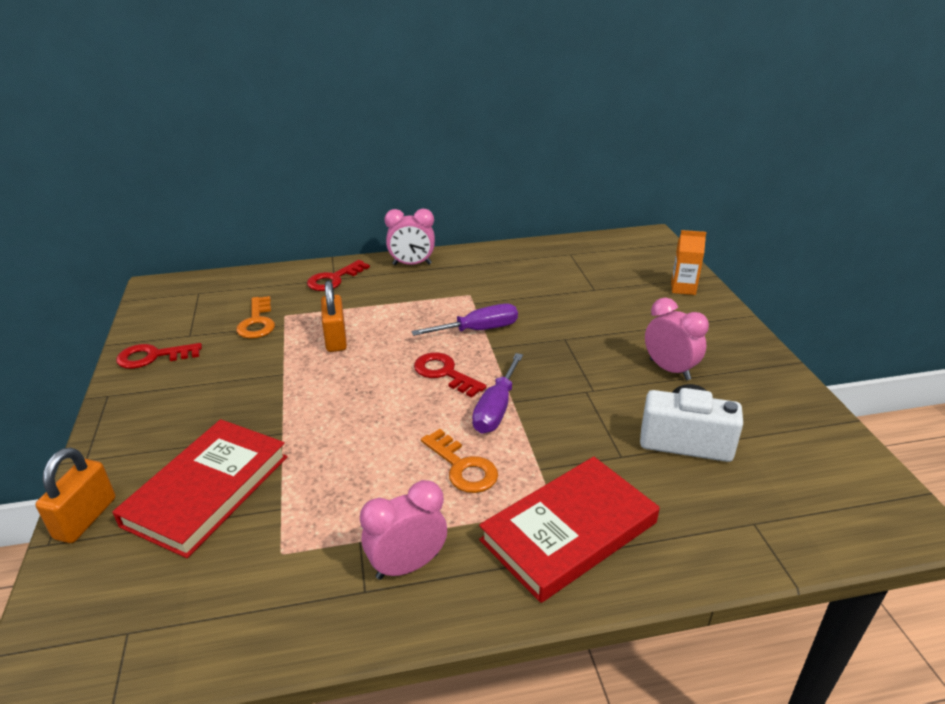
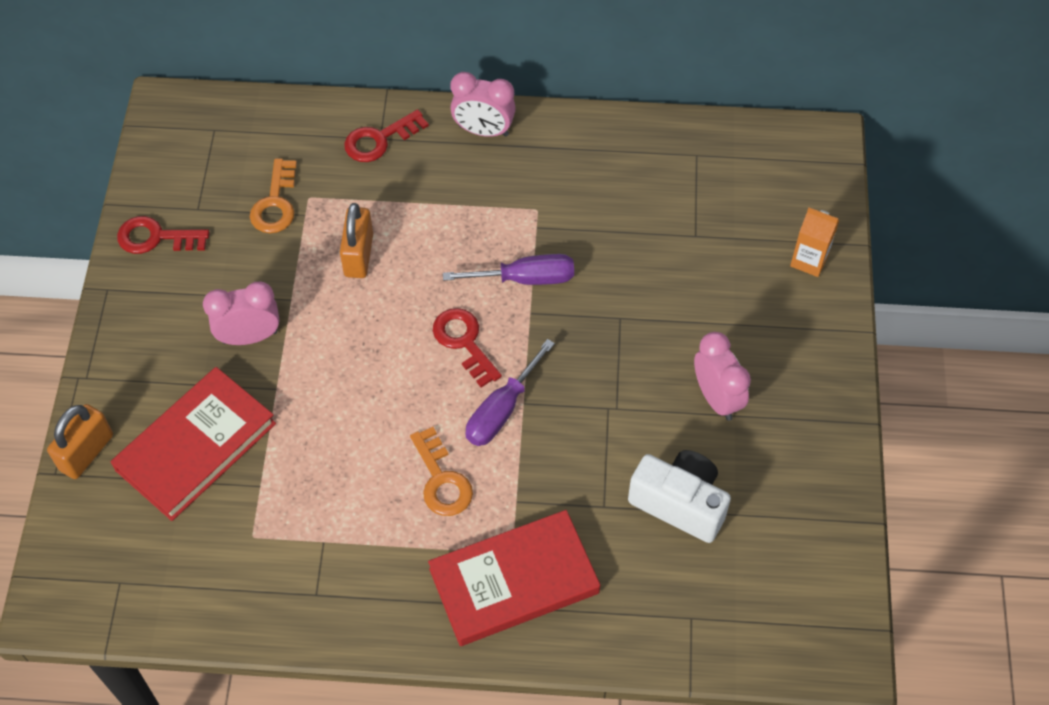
camera: 15 degrees right, 25 degrees up
pink clock [360,480,447,580] -> pink clock moved to [203,282,279,345]

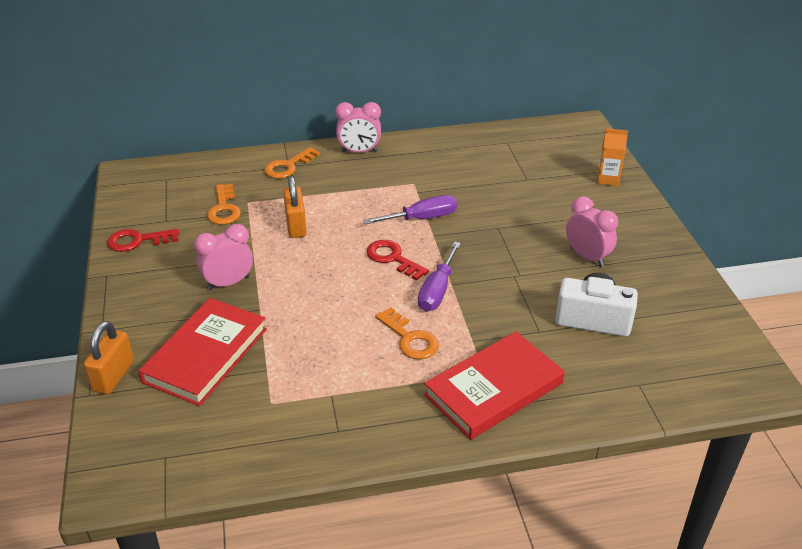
camera: 15 degrees left, 20 degrees down
red key [344,109,429,162] -> orange key [264,147,321,179]

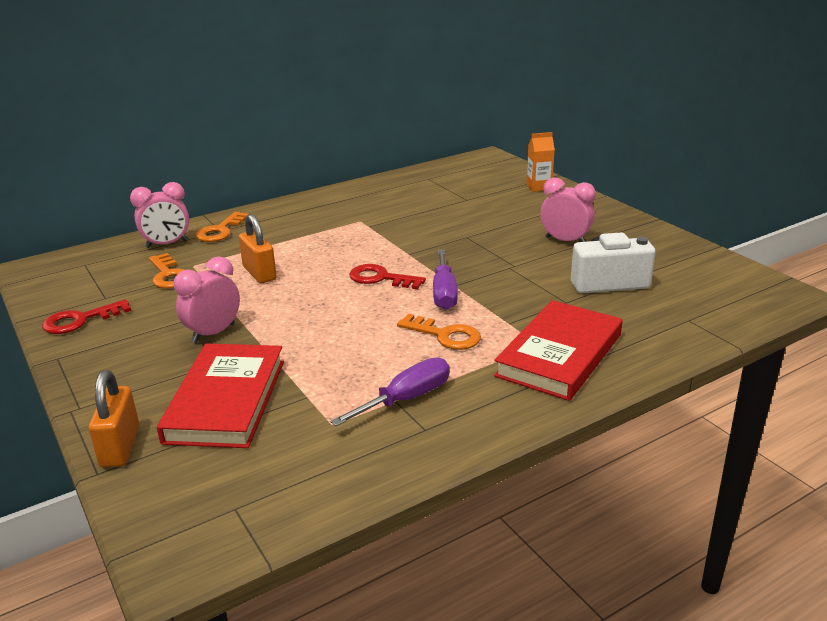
camera: 20 degrees left, 10 degrees down
pink clock [335,102,381,153] -> pink clock moved to [130,182,189,248]
purple screwdriver [363,195,457,224] -> purple screwdriver moved to [330,357,450,426]

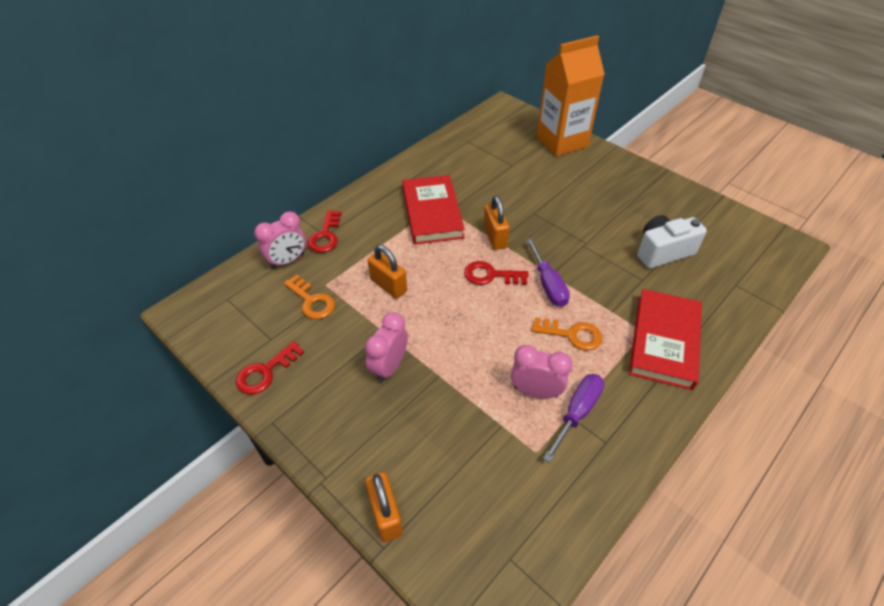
camera: 15 degrees left, 20 degrees up
red book [157,343,284,448] -> red book moved to [402,175,465,245]
orange key [195,212,248,242] -> red key [308,210,342,253]
orange carton [526,132,555,192] -> orange carton [537,35,605,156], size x2.26
pink clock [540,177,596,242] -> pink clock moved to [511,345,572,398]
none -> orange padlock [484,196,510,250]

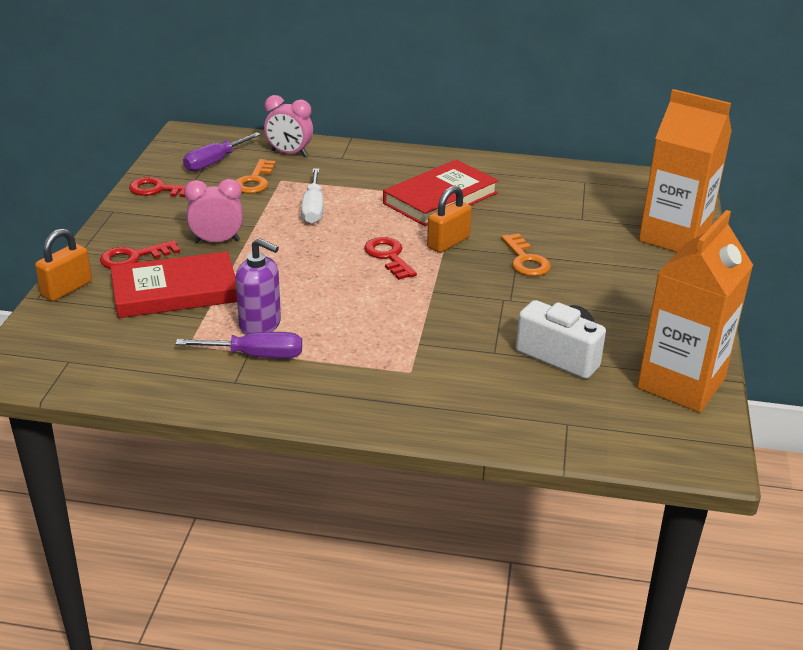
camera: 55 degrees right, 15 degrees down
red key [308,210,342,253] -> red key moved to [100,240,180,269]
orange padlock [368,245,407,299] -> white screwdriver [301,168,323,224]
pink clock [511,345,572,398] -> purple soap dispenser [235,238,281,335]
purple screwdriver [526,238,570,307] -> purple screwdriver moved to [183,132,261,172]
orange key [532,317,603,351] -> orange key moved to [501,233,551,276]
red book [629,289,702,390] -> red book moved to [111,251,237,318]
none -> orange carton [637,210,753,412]

